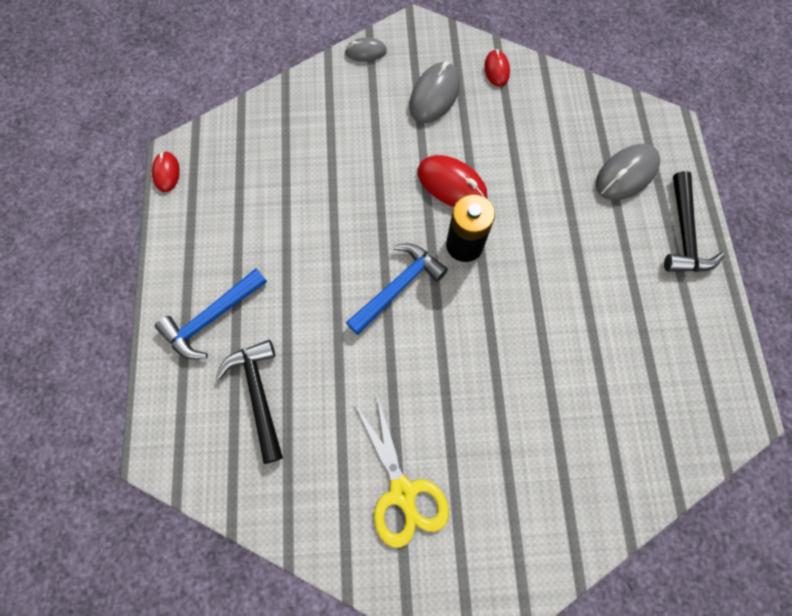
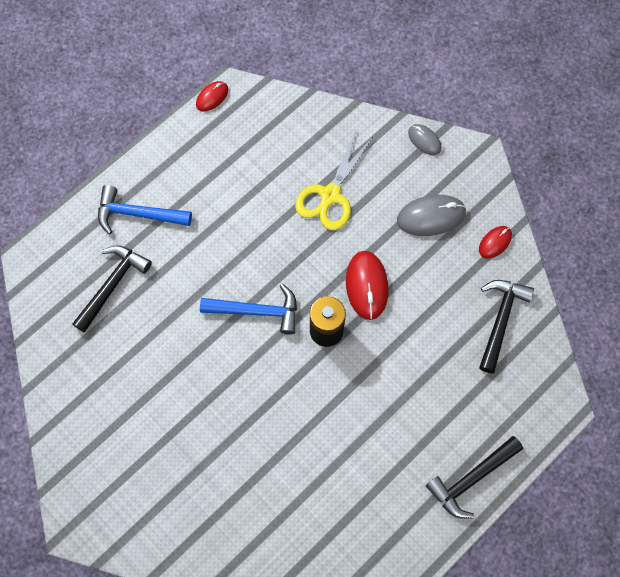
camera: 50 degrees right, 0 degrees up
yellow scissors [355,395,449,548] -> yellow scissors moved to [295,131,373,230]
grey mouse [596,144,660,200] -> none
none -> black hammer [479,280,534,373]

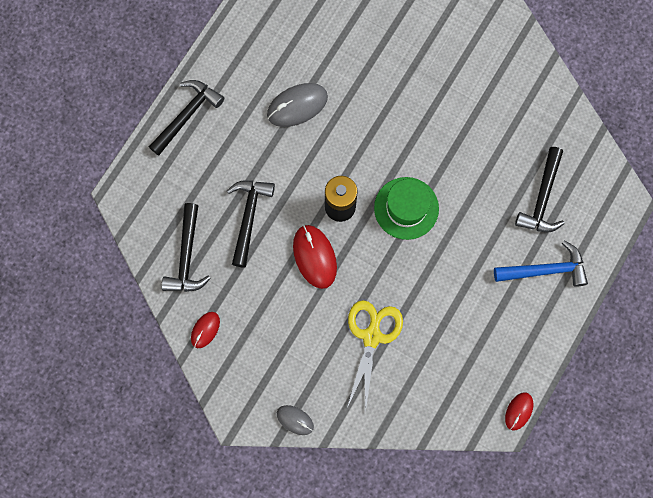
camera: 165 degrees right, 5 degrees up
blue hammer [200,284,297,334] -> green hat [374,177,439,240]
grey mouse [397,195,466,236] -> grey mouse moved to [267,83,328,127]
none -> black hammer [227,180,275,267]

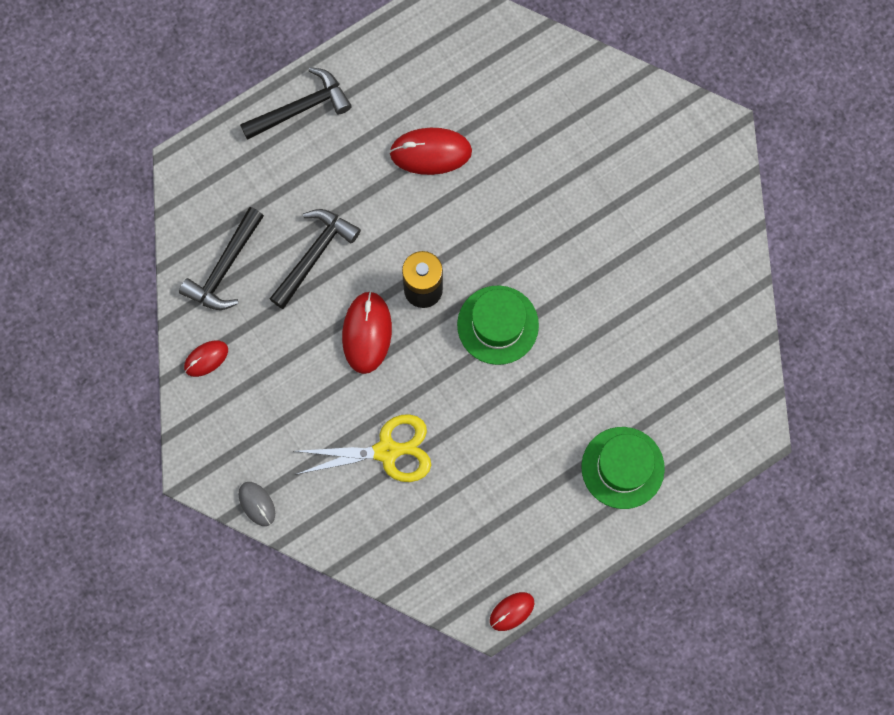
camera: 25 degrees right, 0 degrees up
grey mouse [267,83,328,127] -> red mouse [389,128,472,175]
yellow scissors [347,300,403,412] -> yellow scissors turned 45 degrees clockwise [295,414,431,482]
blue hammer [494,241,588,287] -> green hat [581,427,665,509]
black hammer [515,147,564,232] -> none

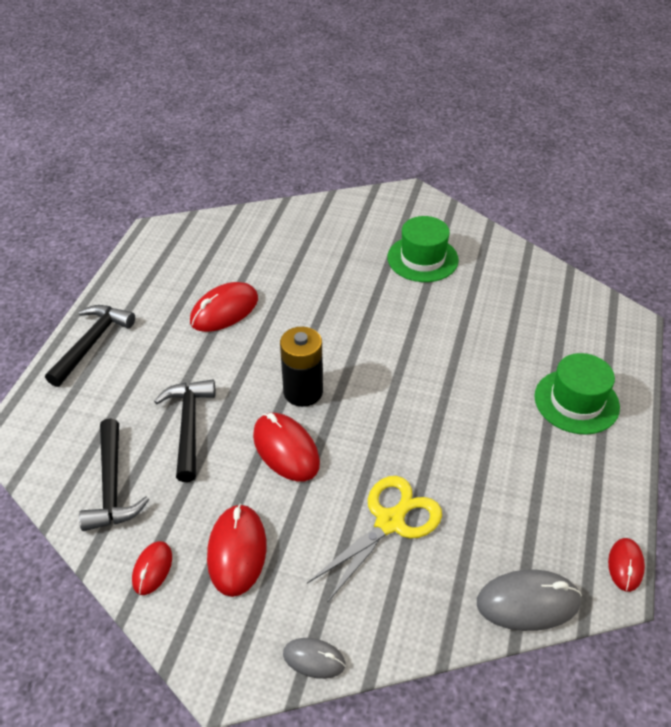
camera: 40 degrees left, 30 degrees down
green hat [457,285,539,365] -> green hat moved to [387,216,459,282]
none -> red mouse [207,504,266,597]
none -> grey mouse [477,570,582,631]

